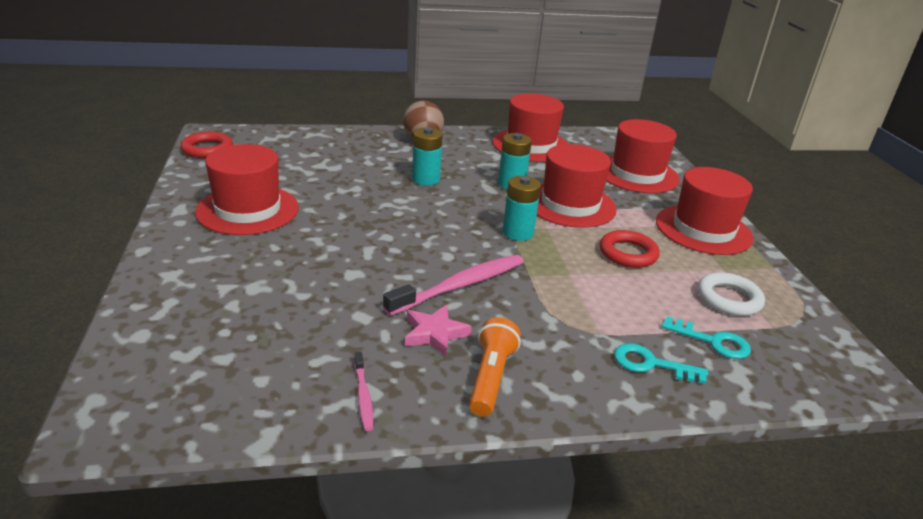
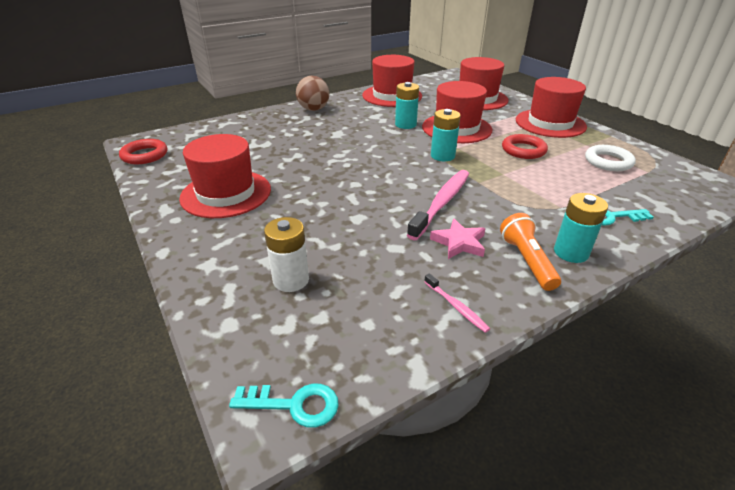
camera: 20 degrees left, 5 degrees up
turquoise battery [412,127,443,186] -> turquoise battery moved to [554,193,608,263]
turquoise key [661,316,751,359] -> turquoise key moved to [229,384,339,428]
none -> white battery [264,217,309,292]

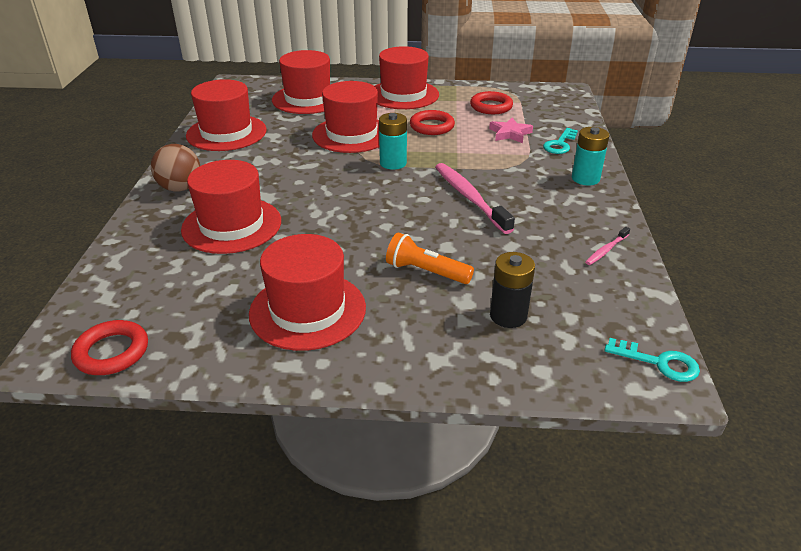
camera: 55 degrees left, 0 degrees up
turquoise key [229,384,339,428] -> turquoise key turned 75 degrees clockwise [604,338,700,382]
white battery [264,217,309,292] -> black battery [490,252,535,328]
turquoise battery [395,82,419,129] -> none
pink toothbrush [424,273,490,333] -> pink toothbrush turned 135 degrees clockwise [585,227,630,265]
pink star [430,219,486,259] -> pink star moved to [489,117,533,143]
orange flashlight [500,213,561,291] -> orange flashlight moved to [386,232,474,284]
white ring [585,145,636,171] -> red ring [470,91,513,114]
none -> red hat [181,160,281,254]

